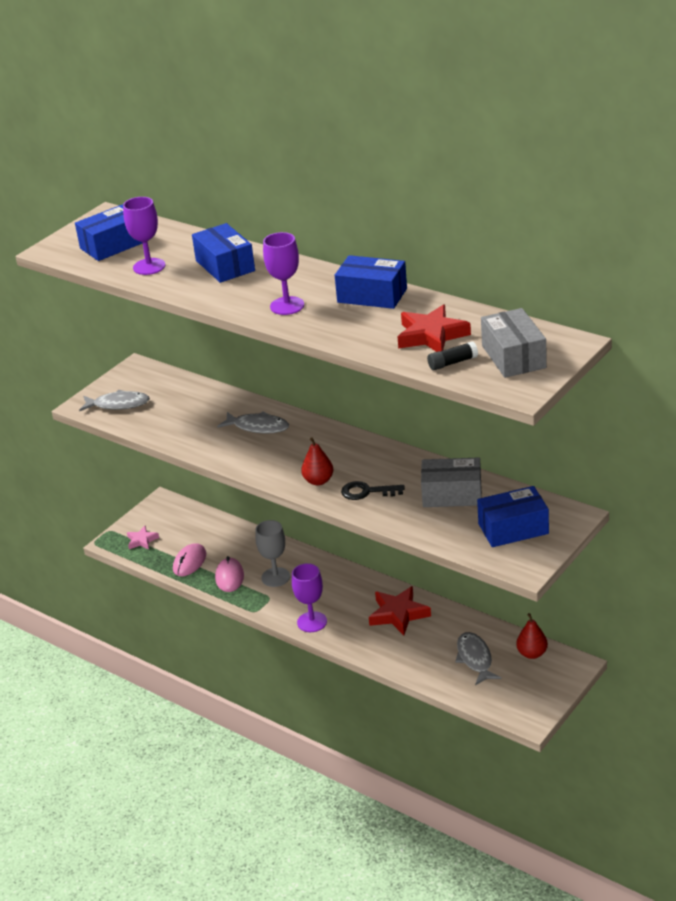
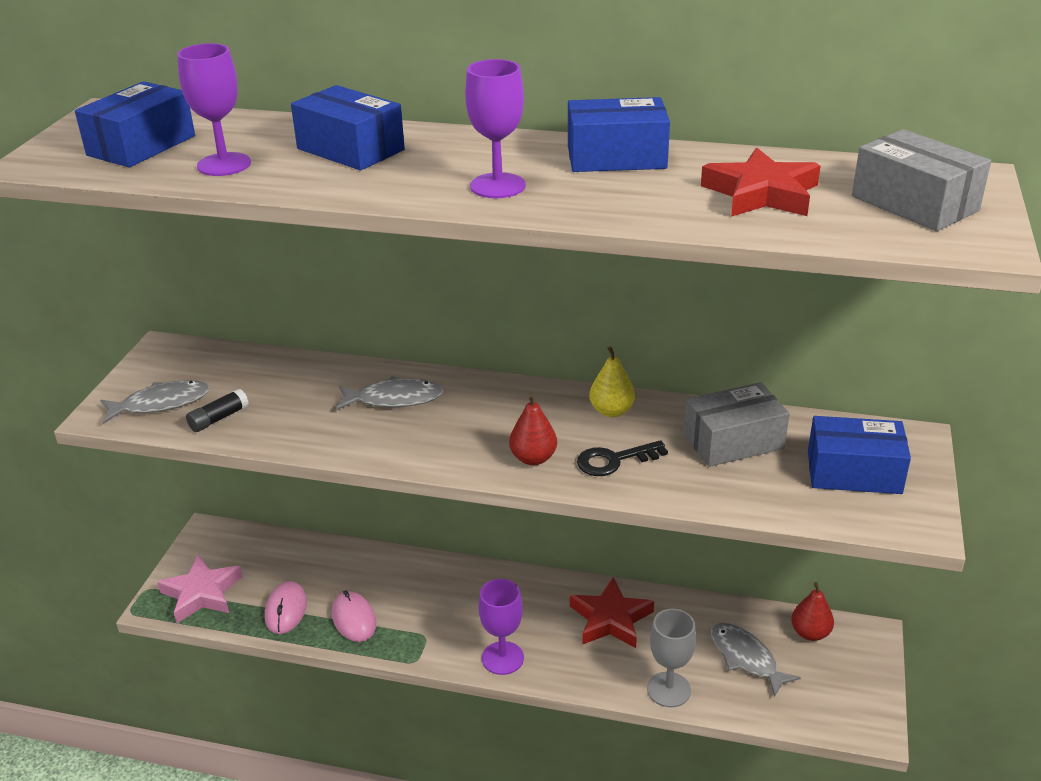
camera: 25 degrees left, 0 degrees up
pink star [127,526,159,550] -> pink star [157,555,243,623], size x1.75
grey goblet [255,520,290,587] -> grey goblet moved to [647,609,696,707]
black glue stick [427,341,478,370] -> black glue stick moved to [186,389,249,432]
blue box [477,486,549,547] -> blue box turned 45 degrees clockwise [808,416,911,494]
none -> yellow pear [589,347,635,417]

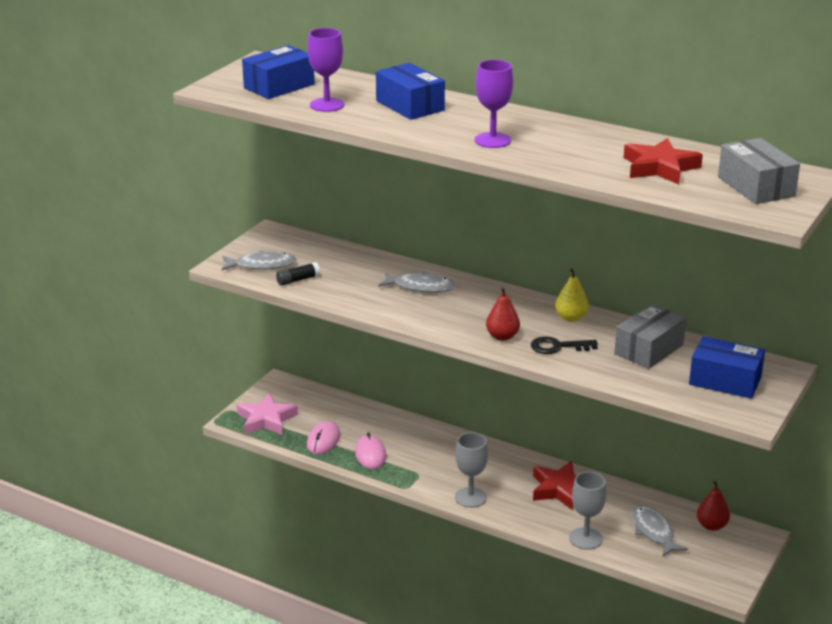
camera: 15 degrees right, 5 degrees down
purple goblet [479,579,524,675] -> grey goblet [455,432,488,508]
blue box [568,97,670,172] -> none
grey box [684,382,789,467] -> grey box turned 45 degrees counterclockwise [614,304,686,369]

